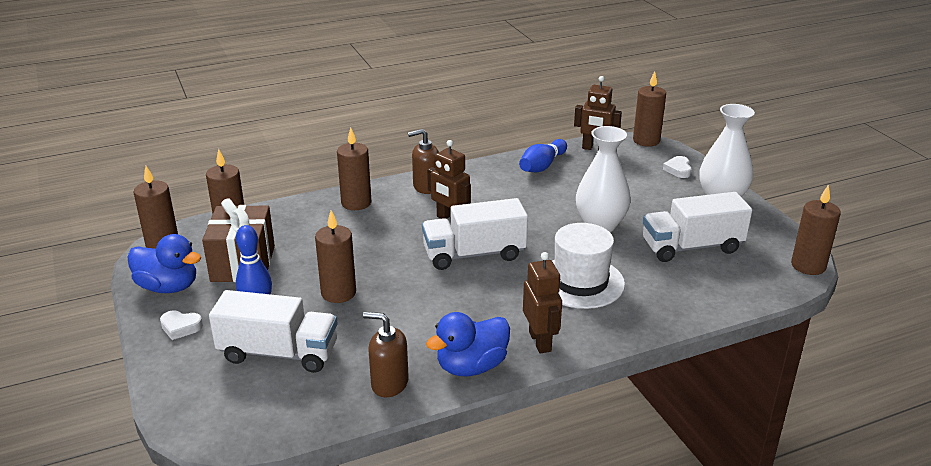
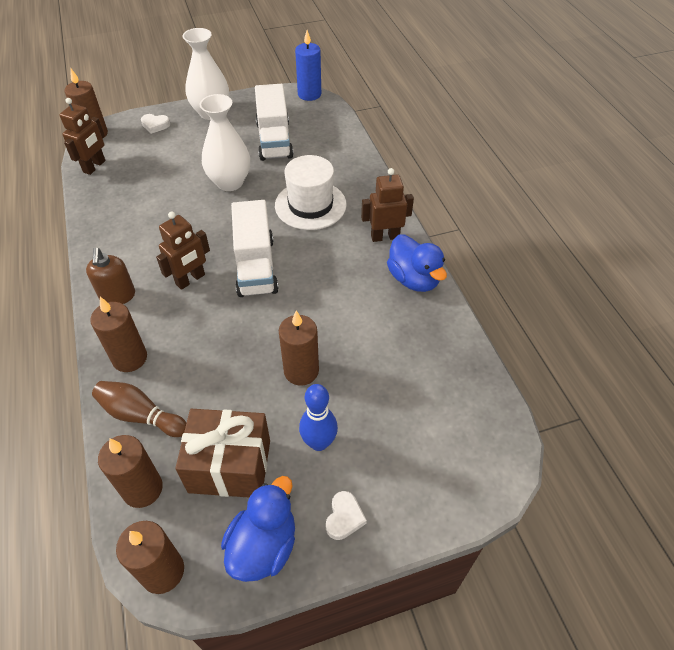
camera: 85 degrees left, 20 degrees up
white truck [209,290,338,373] -> none
brown soap dispenser [363,312,409,397] -> none
blue bowling pin [519,139,567,172] -> none
brown candle [791,184,841,275] -> blue candle [295,30,321,101]
none -> brown bowling pin [92,381,186,437]

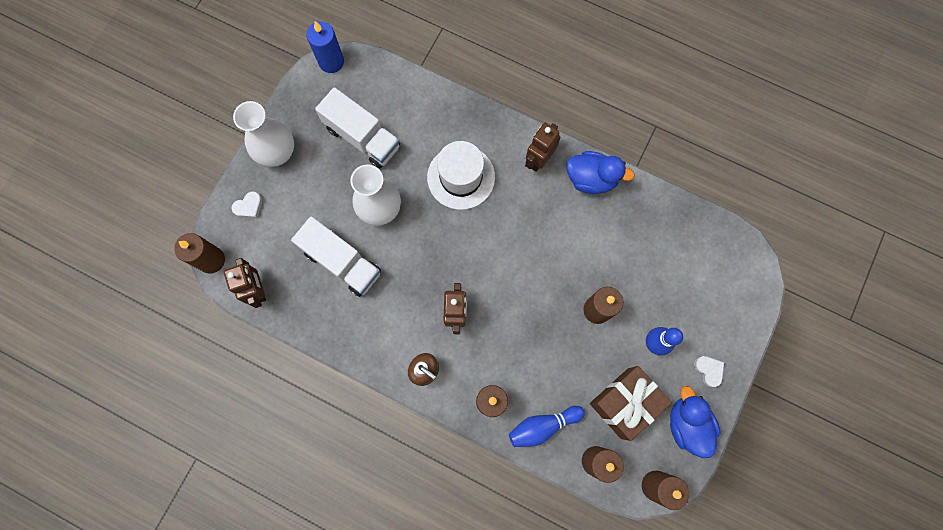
camera: 45 degrees left, 25 degrees up
brown bowling pin [92,381,186,437] -> blue bowling pin [509,406,585,447]
white truck [231,200,279,297] -> white truck moved to [291,216,381,297]

